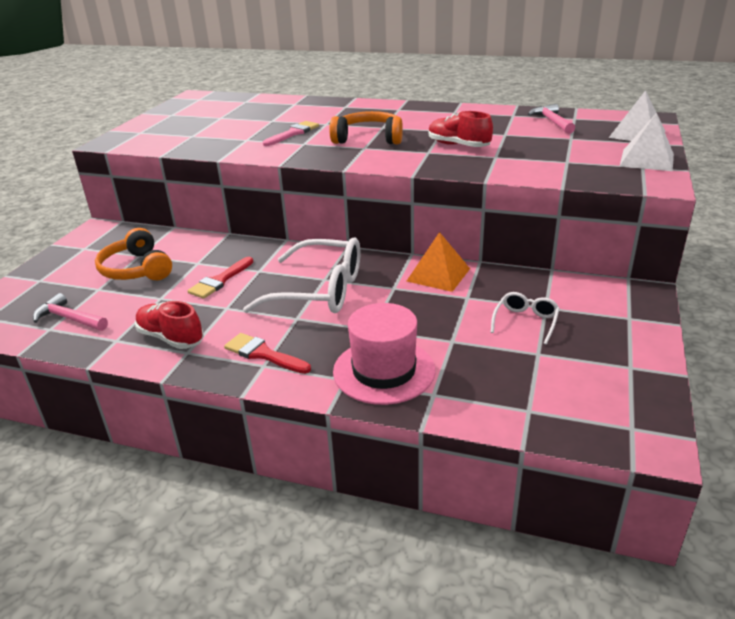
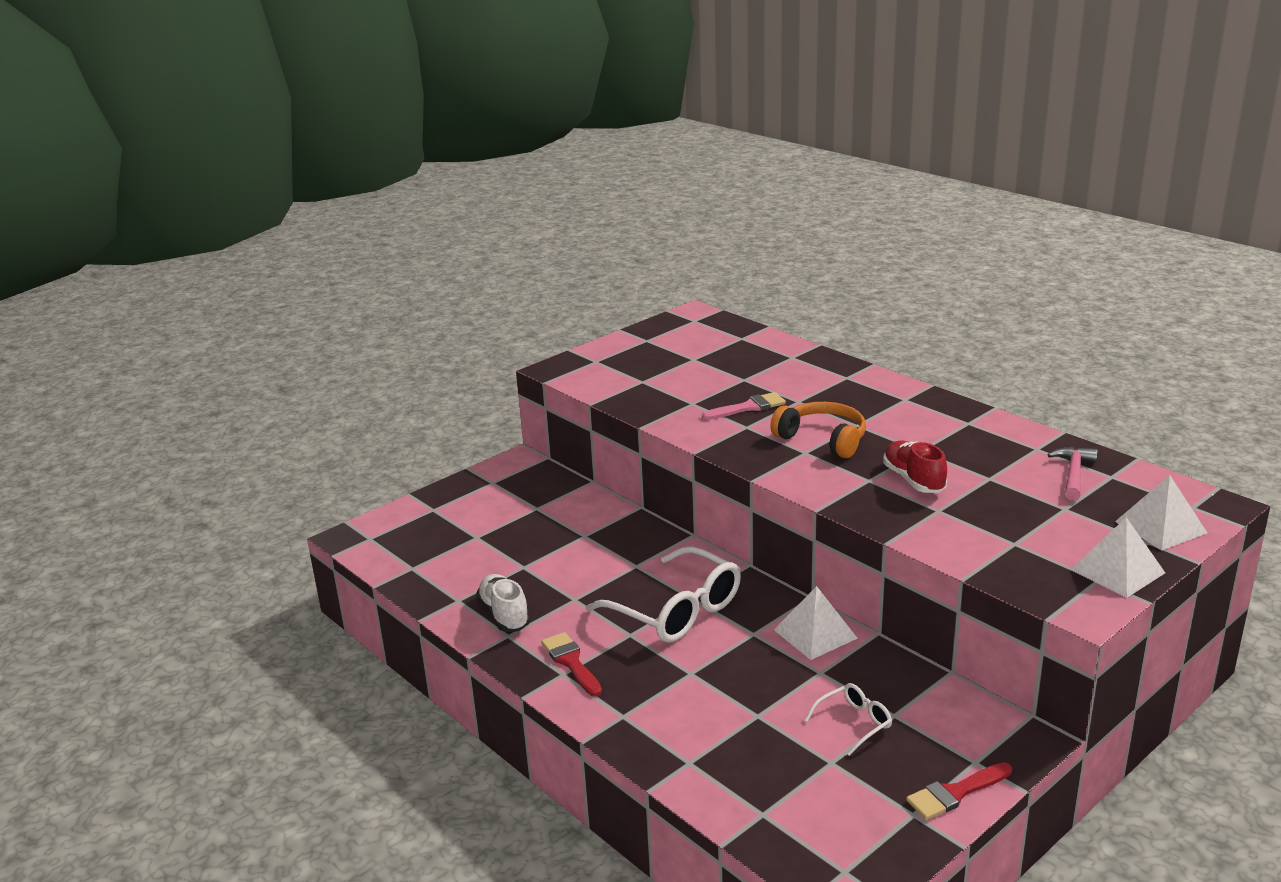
camera: 30 degrees right, 5 degrees down
pink hammer [33,293,108,331] -> none
orange headphones [95,228,172,280] -> none
red shoe [135,301,204,349] -> white shoe [476,574,530,632]
red brush [188,257,253,299] -> red brush moved to [906,762,1012,820]
pink hat [333,303,435,405] -> none
orange pyramid [407,232,470,292] -> white pyramid [774,586,858,660]

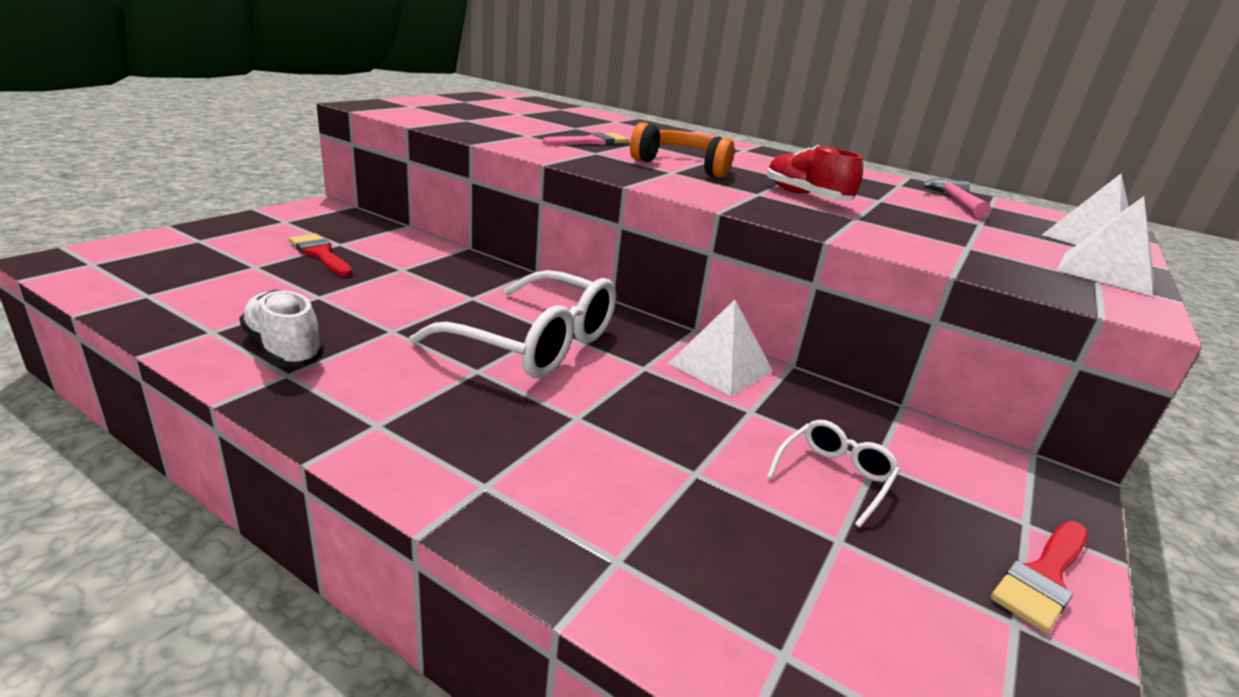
camera: 20 degrees left, 0 degrees up
red brush [541,632,602,696] -> red brush moved to [289,234,352,276]

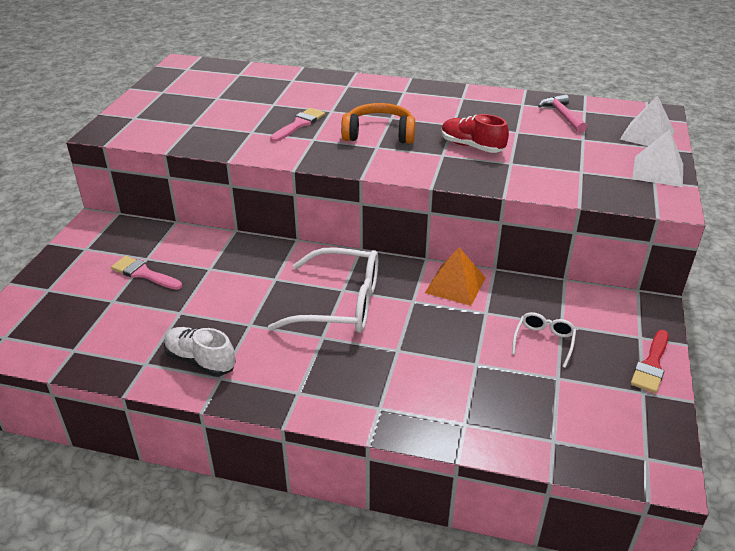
camera: 15 degrees left, 10 degrees up
red brush [289,234,352,276] -> pink brush [111,256,182,290]
white pyramid [668,300,773,396] -> orange pyramid [425,248,486,306]

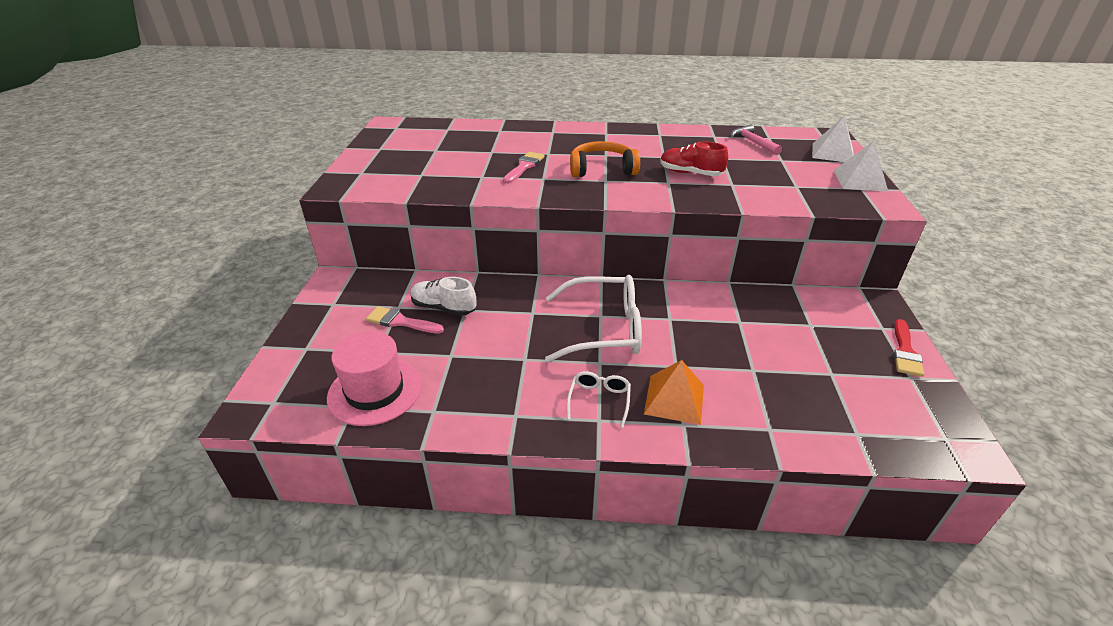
camera: 10 degrees left, 0 degrees up
white shoe [164,327,236,376] -> white shoe moved to [410,277,476,316]
orange pyramid [425,248,486,306] -> orange pyramid moved to [644,360,704,425]
white glasses [512,312,576,368] -> white glasses moved to [567,371,631,428]
none -> pink hat [327,331,421,426]

